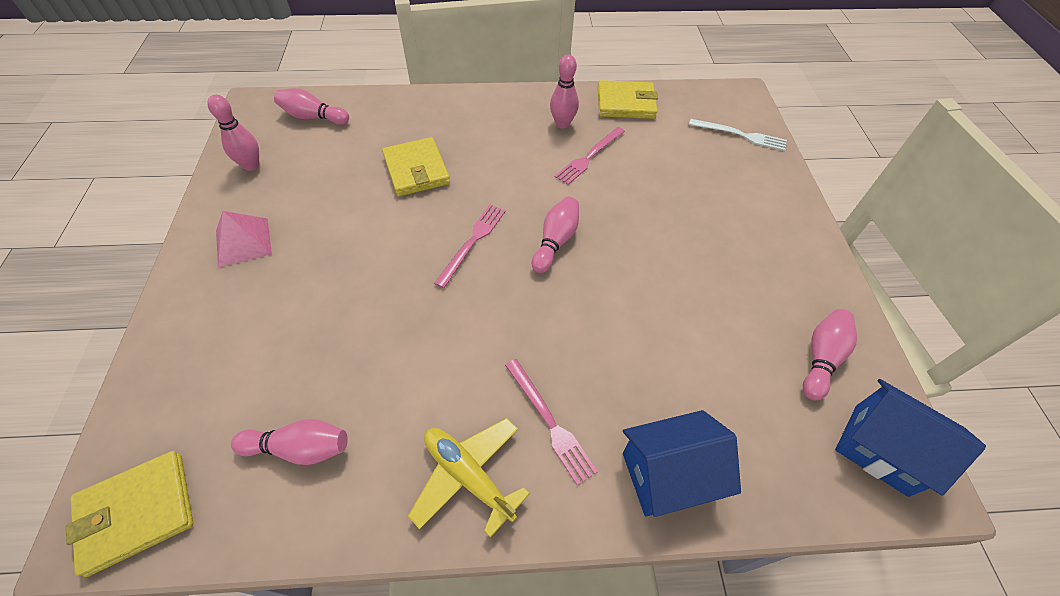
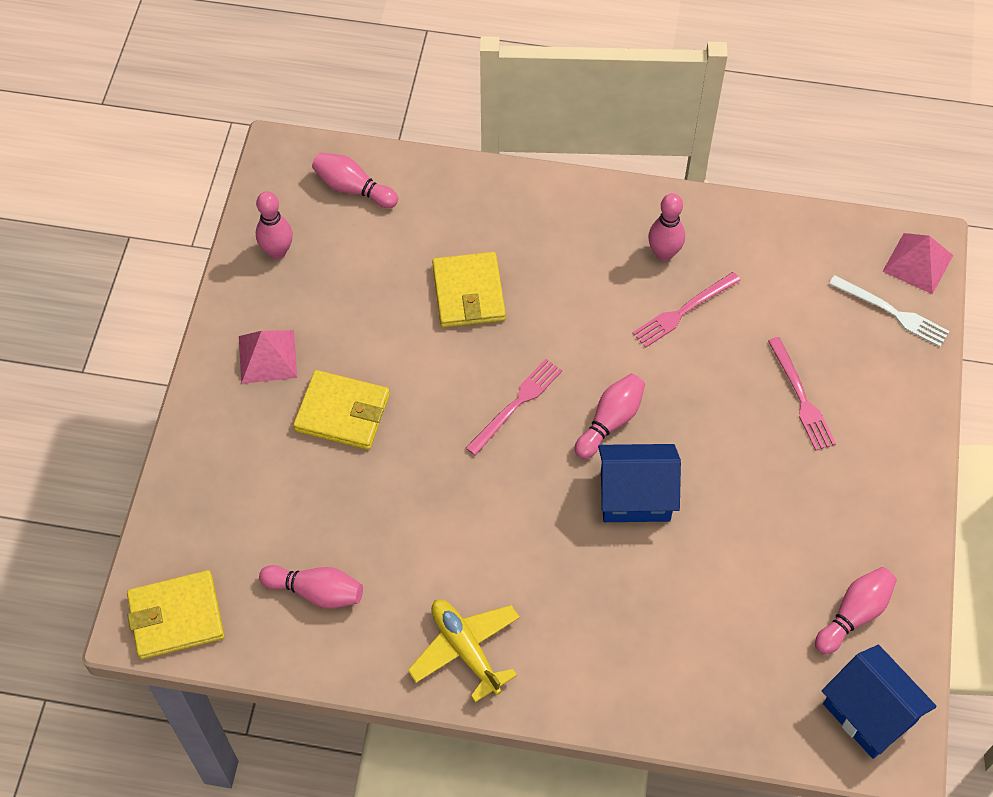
camera: 15 degrees right, 5 degrees up
pink fork [505,359,598,485] -> pink fork moved to [768,337,836,451]
yellow wallet [598,80,658,119] -> yellow wallet moved to [293,370,390,450]
blue house [623,410,741,517] -> blue house moved to [598,444,681,522]
none -> pink pyramid [882,233,953,294]

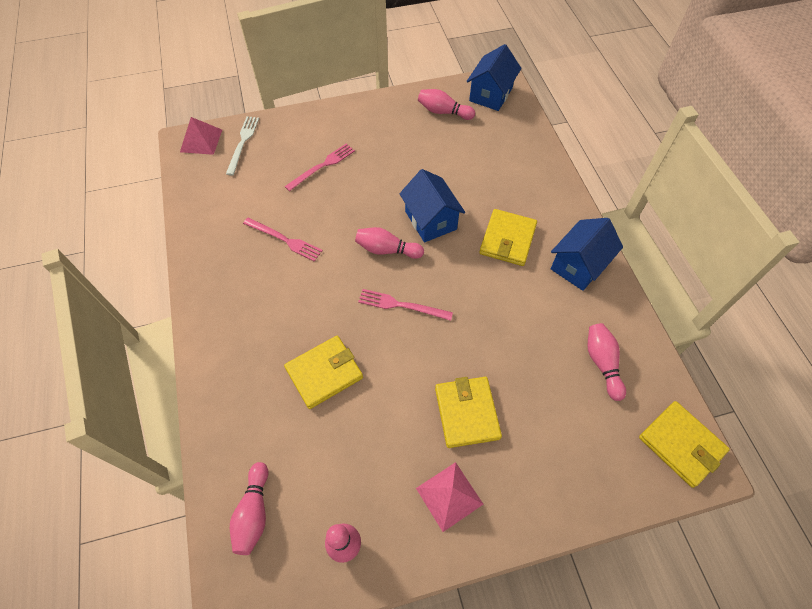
camera: 115 degrees left, 0 degrees up
yellow plane [408,600,520,702] -> blue house [551,218,623,291]
pink bowling pin [648,193,685,261] -> none
none -> yellow wallet [479,209,537,266]

